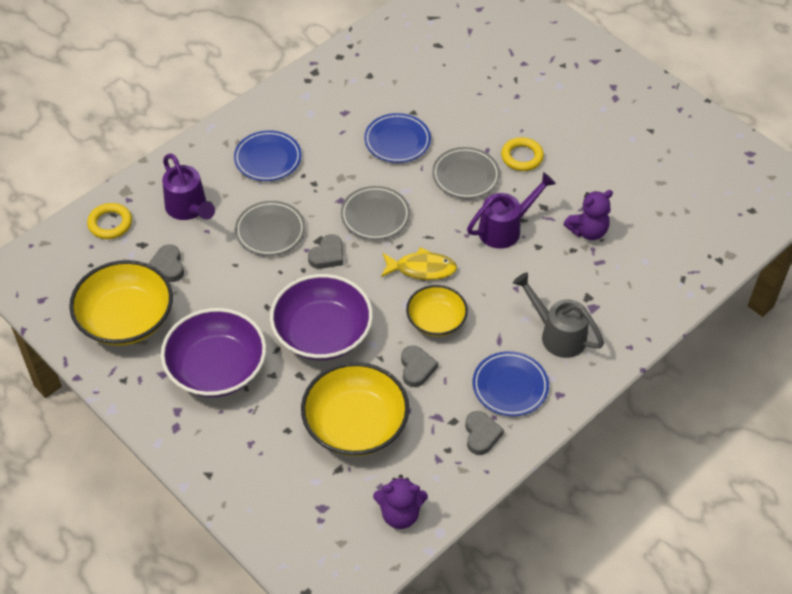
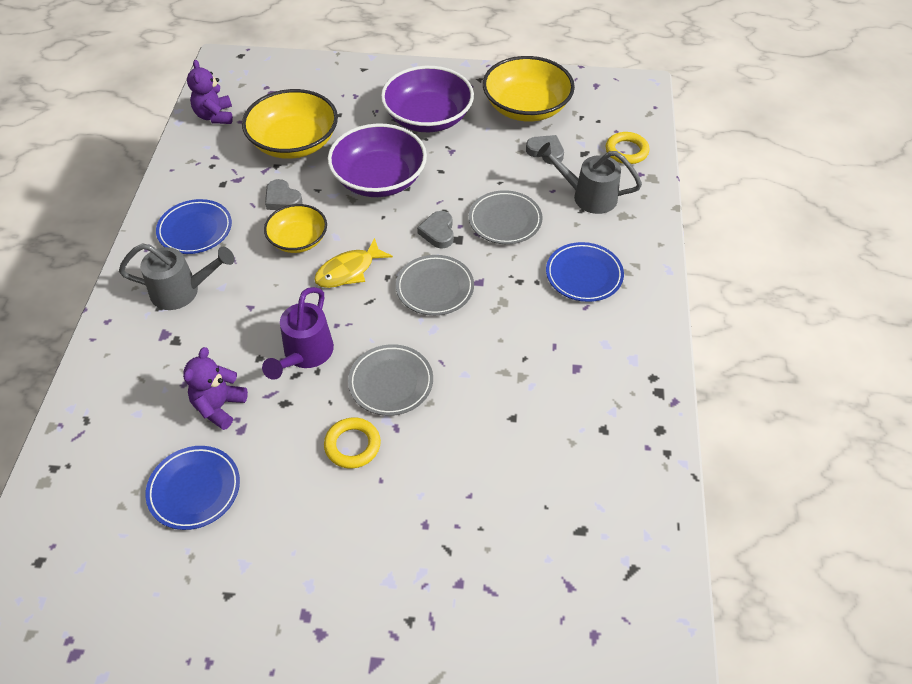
camera: 140 degrees right, 0 degrees up
purple watering can [162,154,215,220] -> grey watering can [537,142,642,214]
blue plate [364,113,431,163] -> blue plate moved to [145,446,240,530]
purple teddy bear [373,475,428,529] -> purple teddy bear turned 60 degrees counterclockwise [187,60,233,124]
grey heart [465,411,504,455] -> none

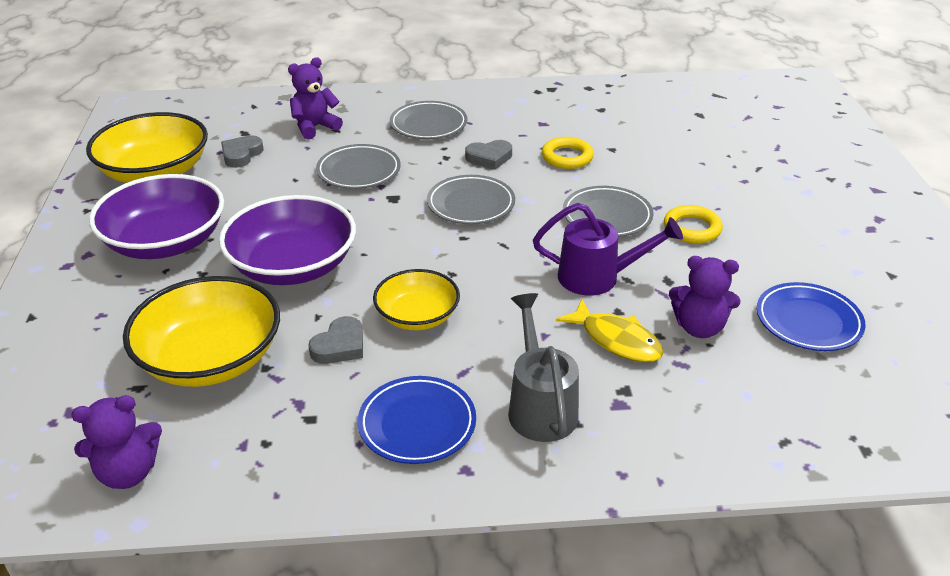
camera: 100 degrees left, 15 degrees down
yellow fish [314,238,393,288] -> yellow fish moved to [556,299,664,362]
grey heart [417,211,454,249] -> grey heart moved to [465,140,512,170]
grey watering can [537,142,642,214] -> purple teddy bear [288,57,343,140]
blue plate [546,242,624,302] -> grey plate [390,101,467,139]
yellow ring [606,132,649,164] -> yellow ring moved to [542,137,594,169]

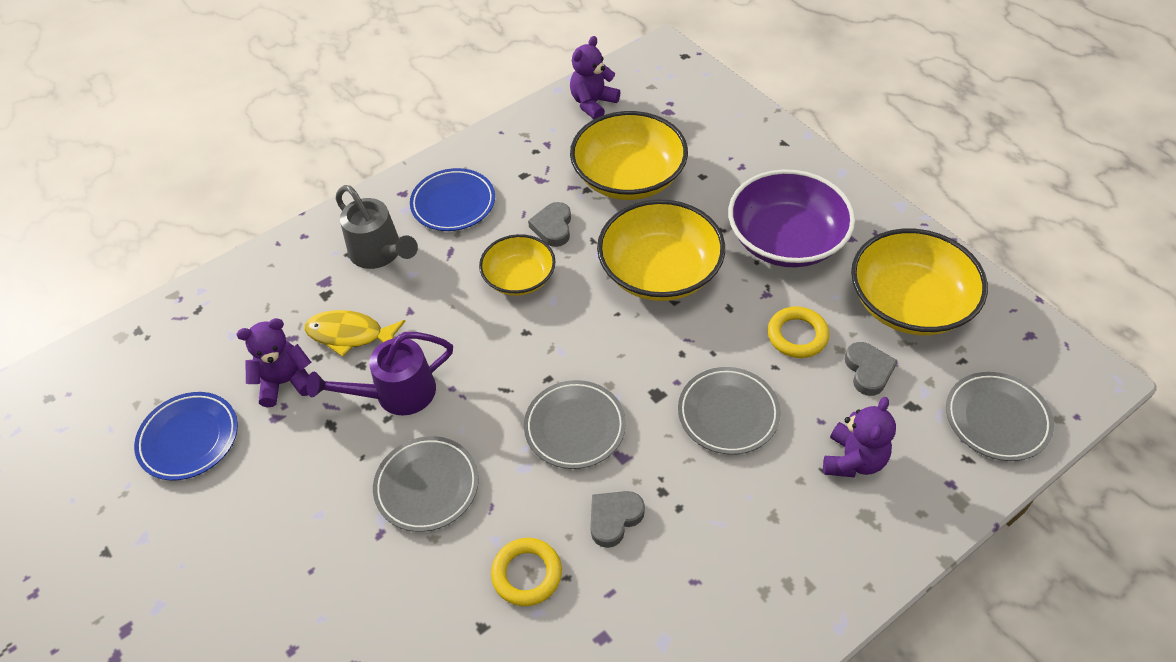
camera: 150 degrees right, 15 degrees up
purple bowl [219,195,356,285] -> yellow bowl [597,200,725,301]
grey plate [390,101,467,139] -> grey plate moved to [946,372,1054,461]
yellow ring [664,205,723,243] -> yellow ring moved to [768,306,829,358]

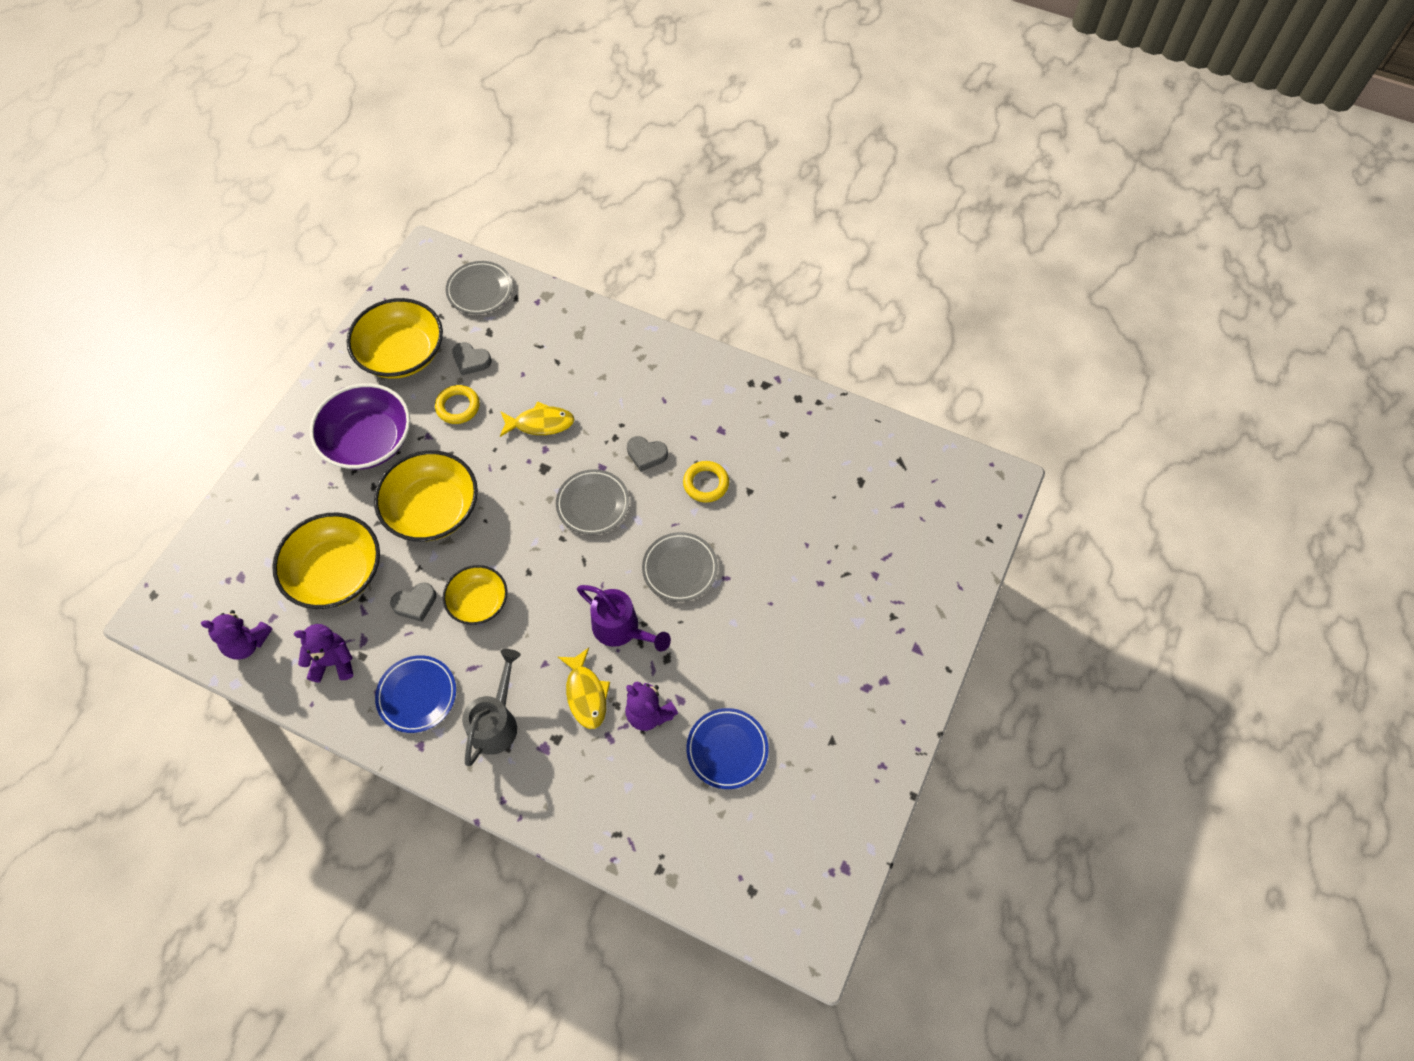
camera: 120 degrees left, 10 degrees up
grey plate [678,367,781,455] -> yellow fish [500,401,574,437]
purple teddy bear [823,397,896,477] -> purple teddy bear moved to [294,624,353,683]
grey heart [845,342,898,396] -> grey heart turned 120 degrees counterclockwise [452,342,492,375]

